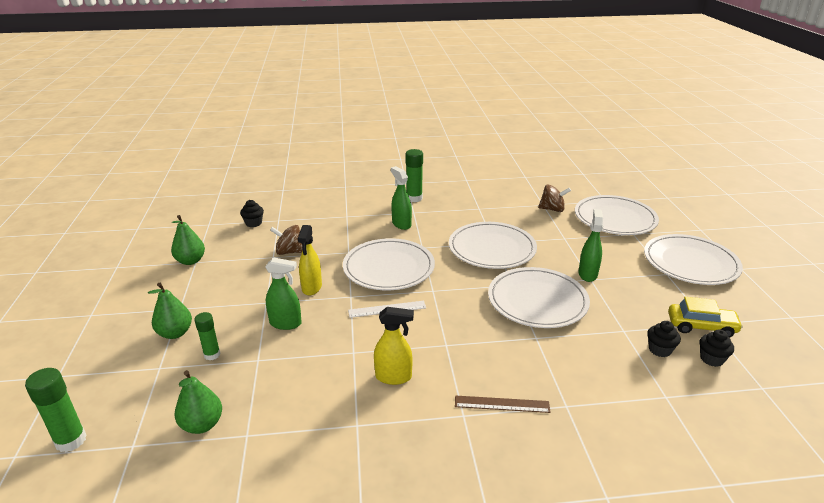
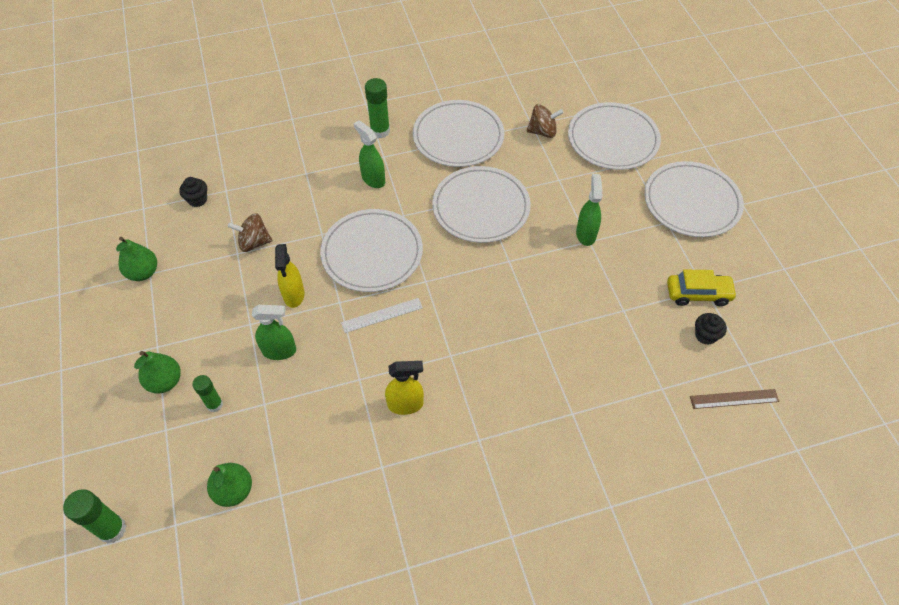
camera: 10 degrees left, 25 degrees up
brown ruler [455,396,551,413] -> brown ruler moved to [690,389,779,409]
white plate [488,267,590,328] -> white plate moved to [413,100,504,167]
black cupcake [647,321,681,357] -> none

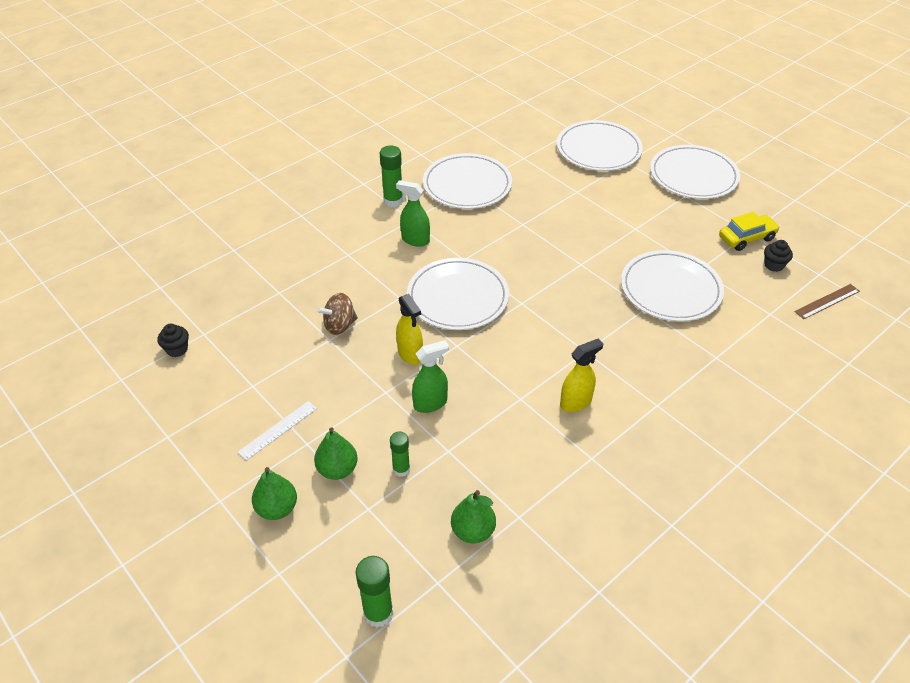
camera: 25 degrees left, 10 degrees down
green pear [116,237,157,281] -> green pear moved to [252,467,297,520]
black cupcake [179,177,207,207] -> black cupcake moved to [157,324,189,357]
white ruler [341,298,423,333] -> white ruler moved to [237,401,317,461]
white plate [432,166,531,243] -> white plate moved to [621,250,724,321]
brown spinning top [526,104,564,138] -> none
green spray bottle [576,174,603,246] -> none

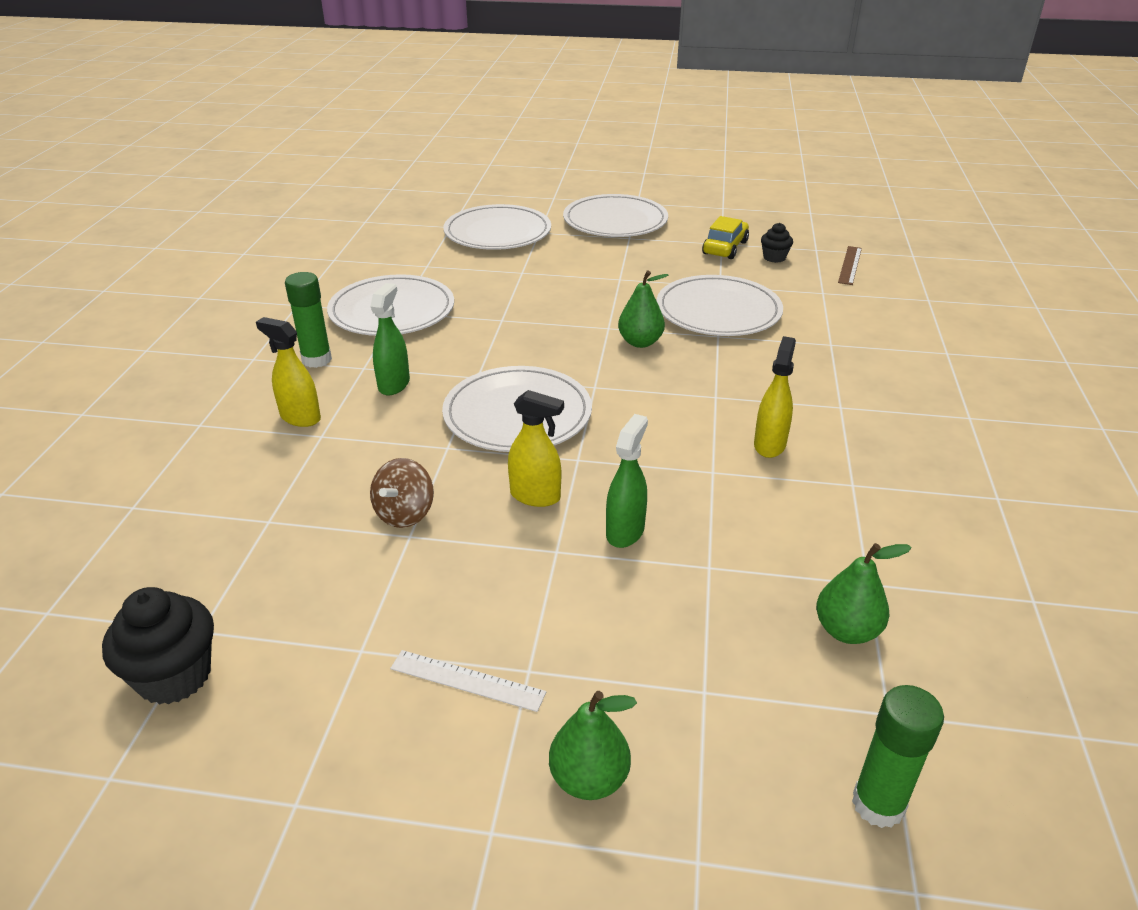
camera: 40 degrees left, 10 degrees down
black cupcake [157,324,189,357] -> black cupcake [102,587,214,705], size x1.74
white ruler [237,401,317,461] -> white ruler turned 75 degrees counterclockwise [390,650,546,712]
green pear [314,427,358,480] -> green pear moved to [618,270,668,348]
green glue stick [390,431,410,477] -> none
green spray bottle [396,180,430,247] -> green spray bottle turned 120 degrees clockwise [370,283,410,395]
none -> yellow spray bottle [256,317,321,427]

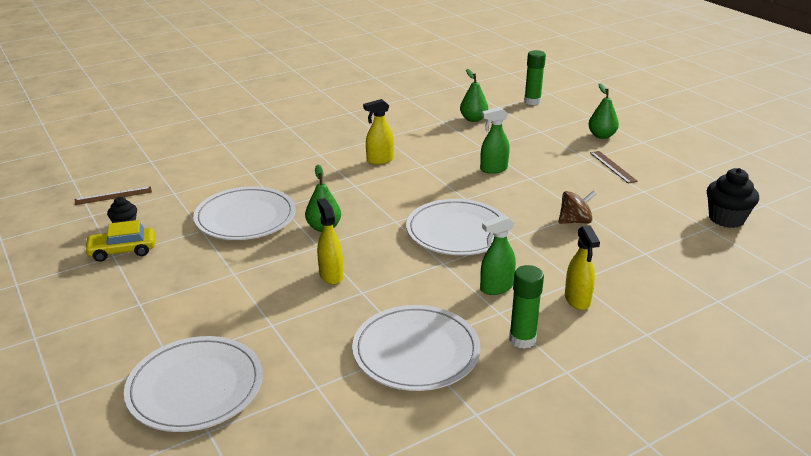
camera: 130 degrees left, 5 degrees down
white ruler [390,650,546,712] -> brown ruler [590,151,638,184]
yellow spray bottle [508,390,564,507] -> yellow spray bottle moved to [317,198,343,285]
white plate [563,194,668,237] -> none

